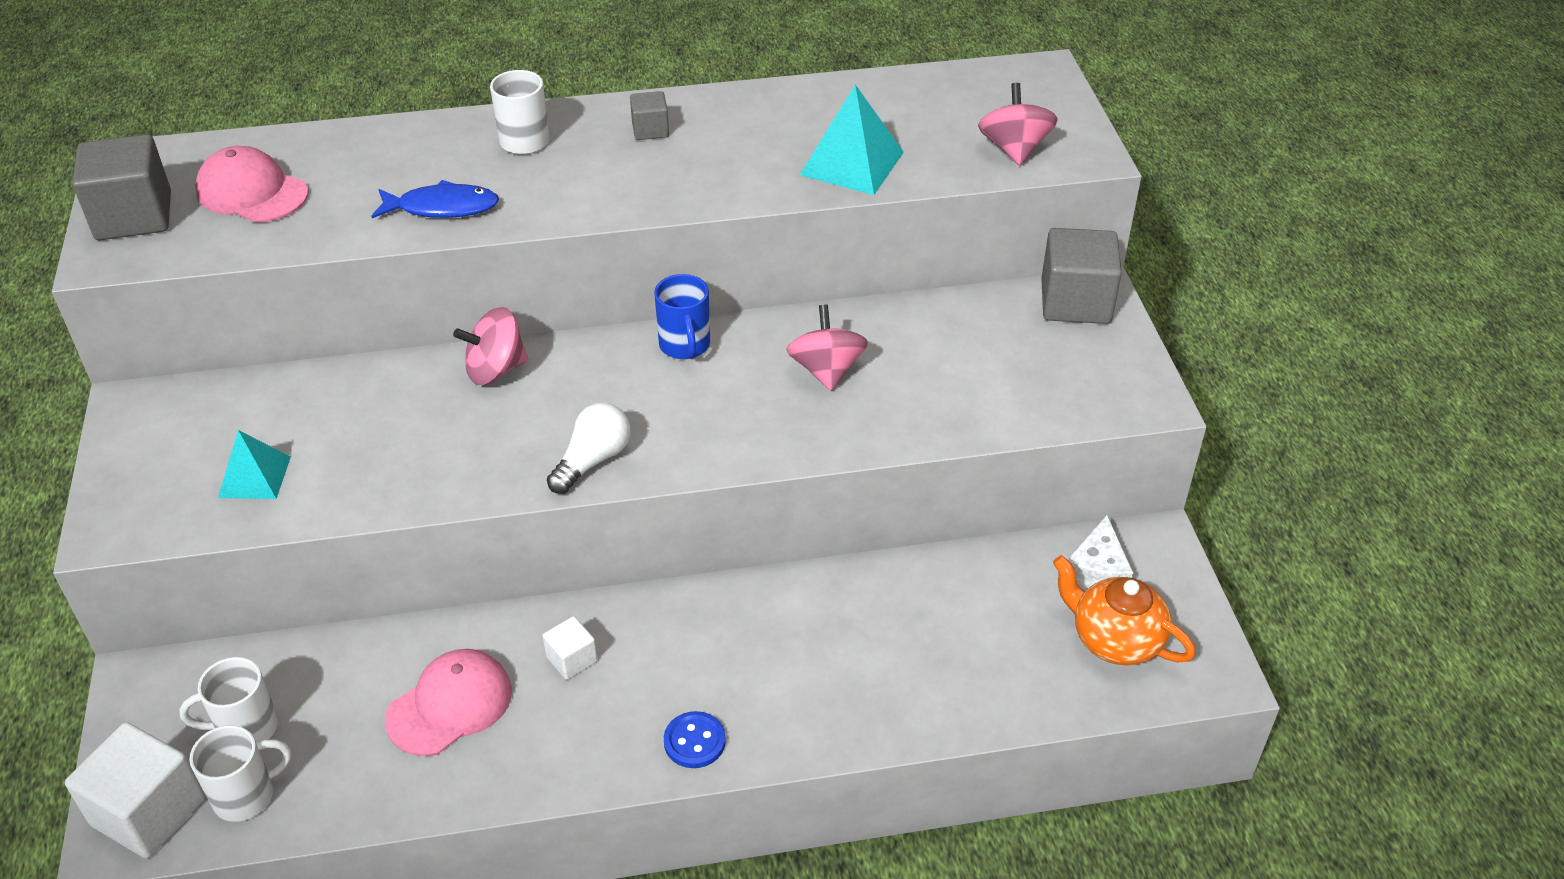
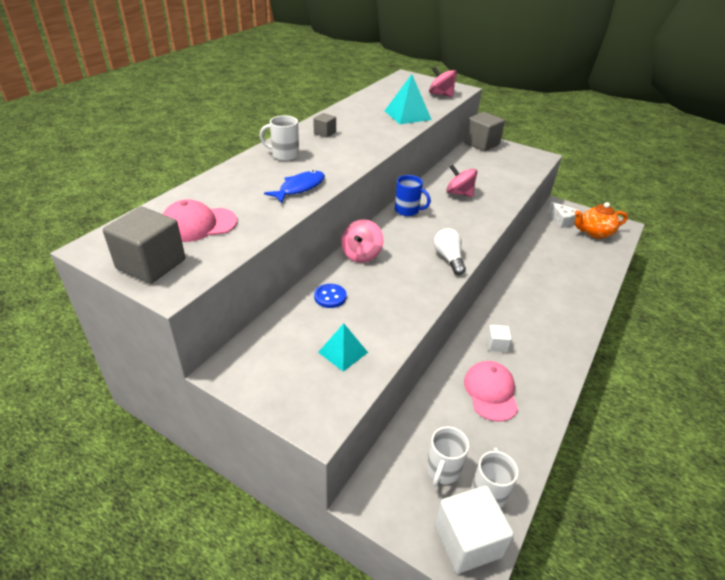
camera: 50 degrees left, 5 degrees down
blue button [664,711,726,768] -> blue button moved to [314,284,346,308]

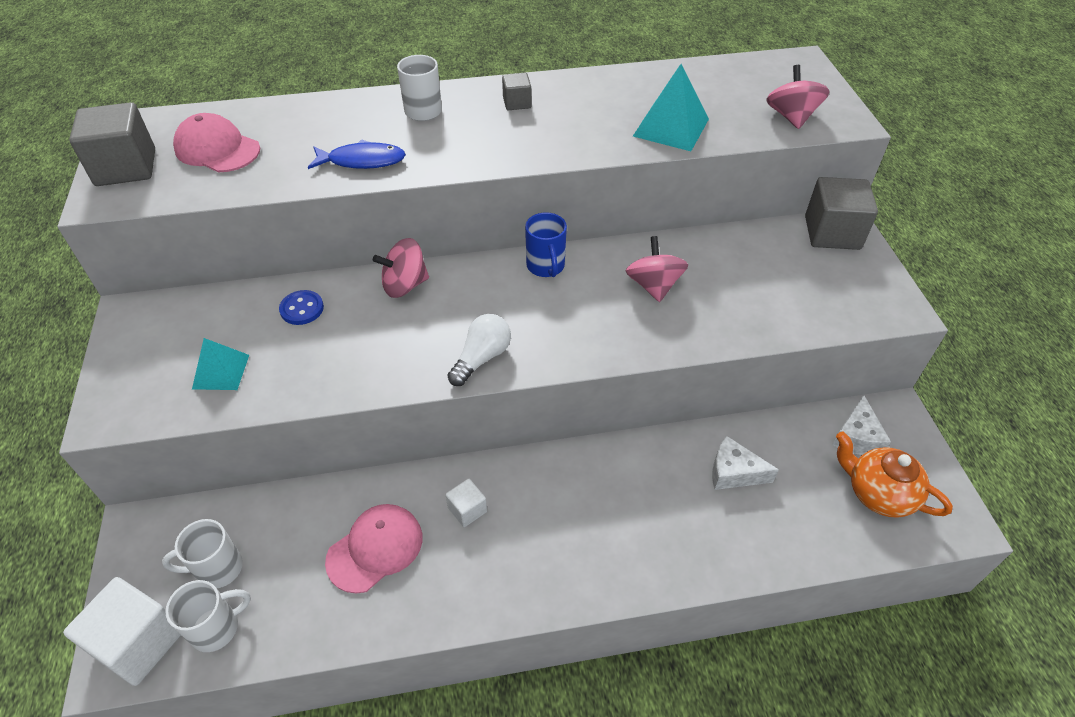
camera: 50 degrees right, 10 degrees up
none -> white cheese [712,436,779,490]

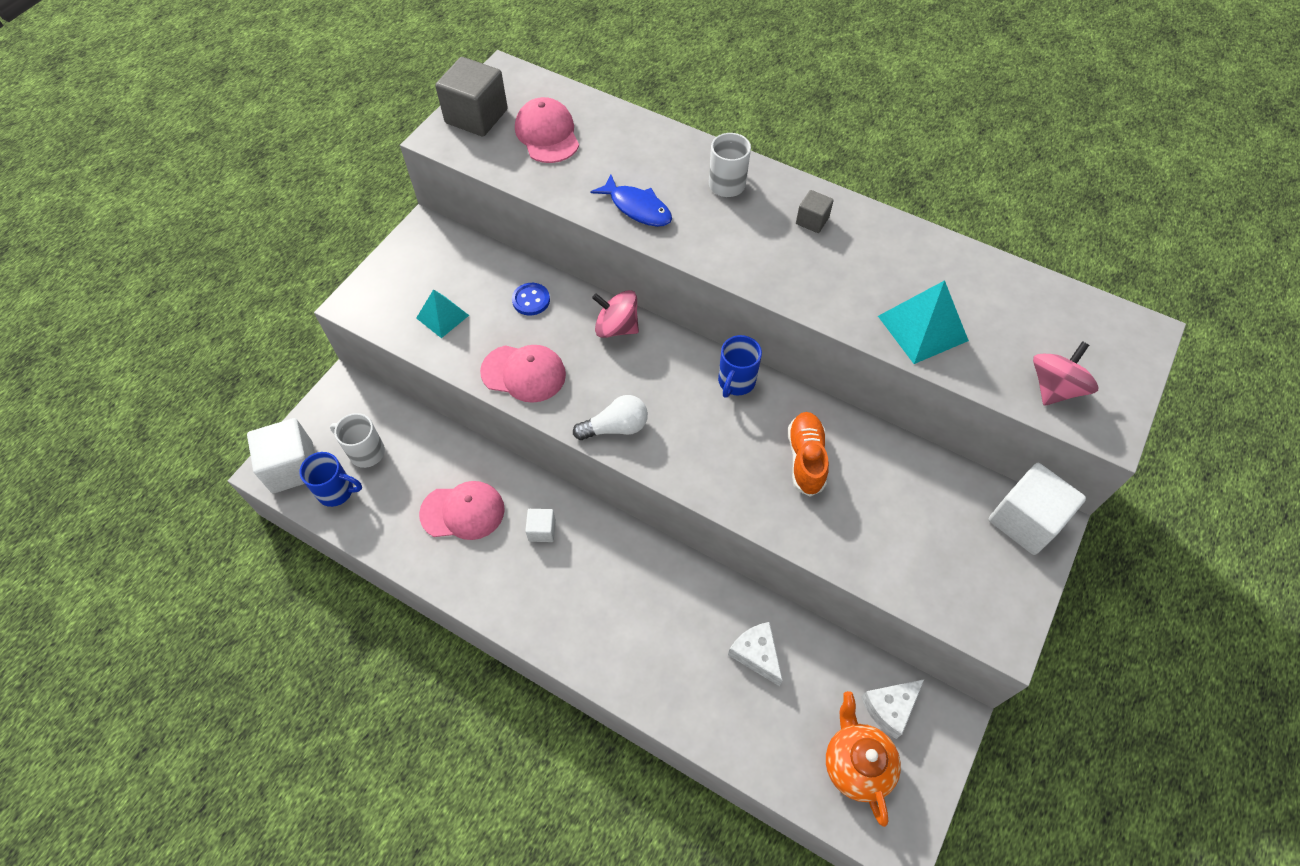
camera: 40 degrees right, 10 degrees up
white mug [165,580,251,652] -> blue mug [299,452,362,507]
pink spinning top [626,236,688,302] -> orange shoe [788,412,829,497]
grey cube [805,177,878,250] -> white cube [989,463,1086,555]
none -> pink cap [480,345,566,403]

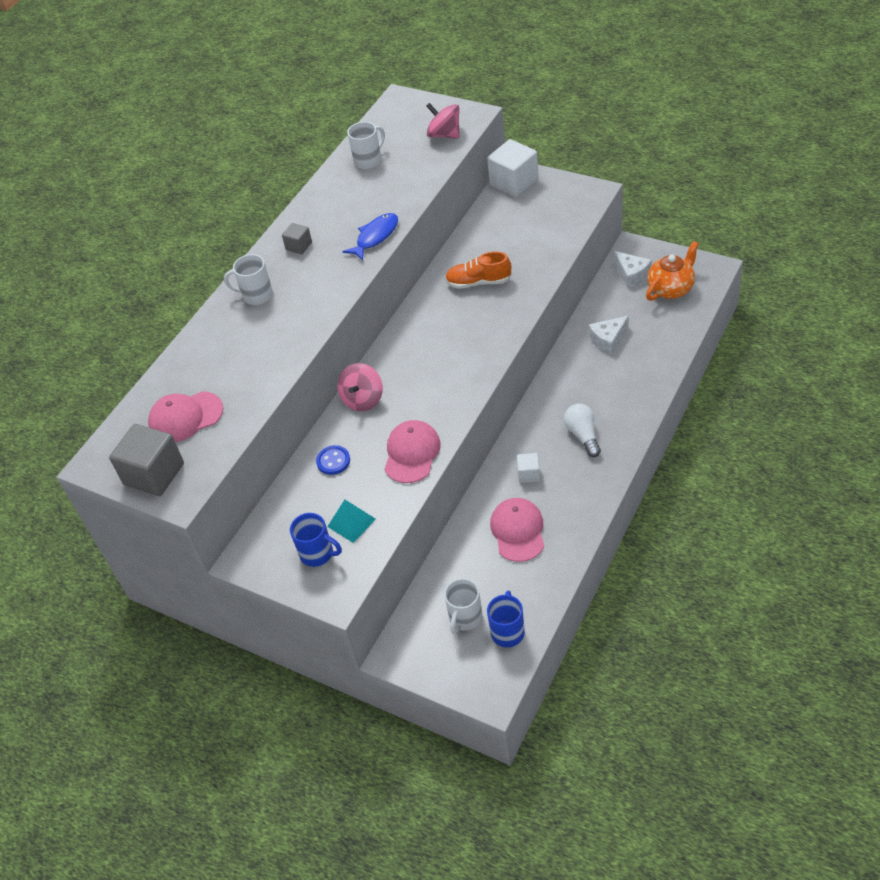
camera: 85 degrees left, 10 degrees down
white cube [247,418,315,493] -> none
white light bulb [573,395,648,440] -> white light bulb moved to [564,404,601,457]
blue fish [591,174,672,227] -> blue fish moved to [343,213,398,261]
blue mug [718,335,762,398] -> blue mug moved to [290,513,342,567]
orange teapot [826,691,901,827] -> orange teapot turned 150 degrees clockwise [646,241,699,301]
turquoise pyramid [878,280,969,364] -> none
none -> white mug [347,122,385,169]

